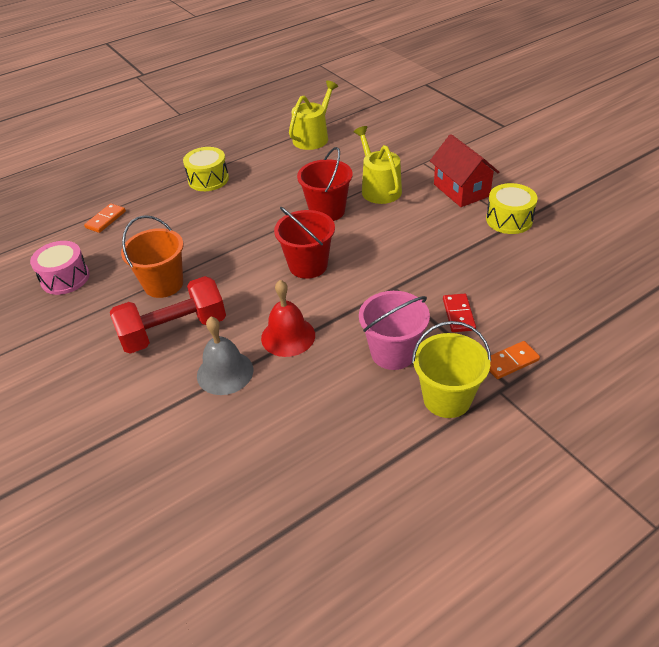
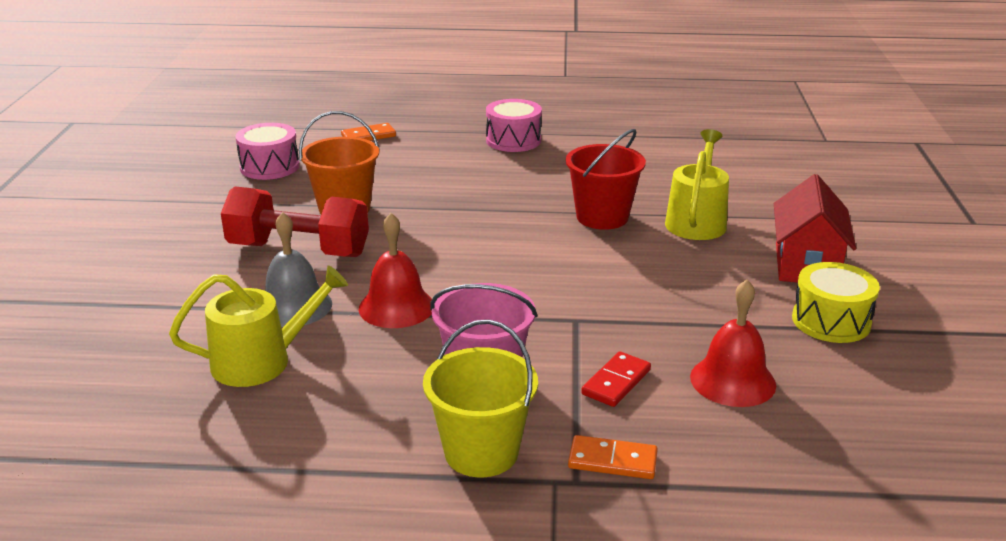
camera: 35 degrees right, 15 degrees down
yellow drum [183,147,229,191] -> pink drum [486,99,542,152]
red bucket [274,207,335,279] -> none
yellow watering can [289,81,338,150] -> yellow watering can moved to [169,265,348,387]
none -> red bell [690,279,776,407]

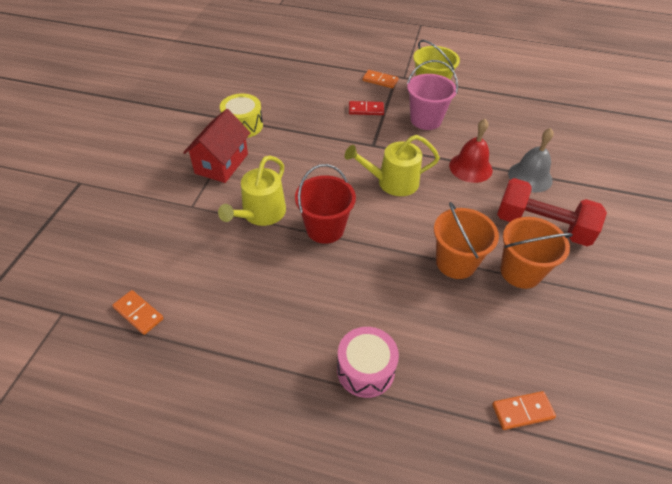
camera: 170 degrees left, 20 degrees up
yellow watering can [169,265,348,387] -> yellow watering can moved to [345,135,440,196]
pink drum [235,123,299,180] -> none
red domino [581,351,651,407] -> red domino turned 45 degrees clockwise [349,101,384,115]
red bell [690,279,776,407] -> none
none -> orange domino [112,290,164,335]
none -> orange bucket [434,202,499,279]

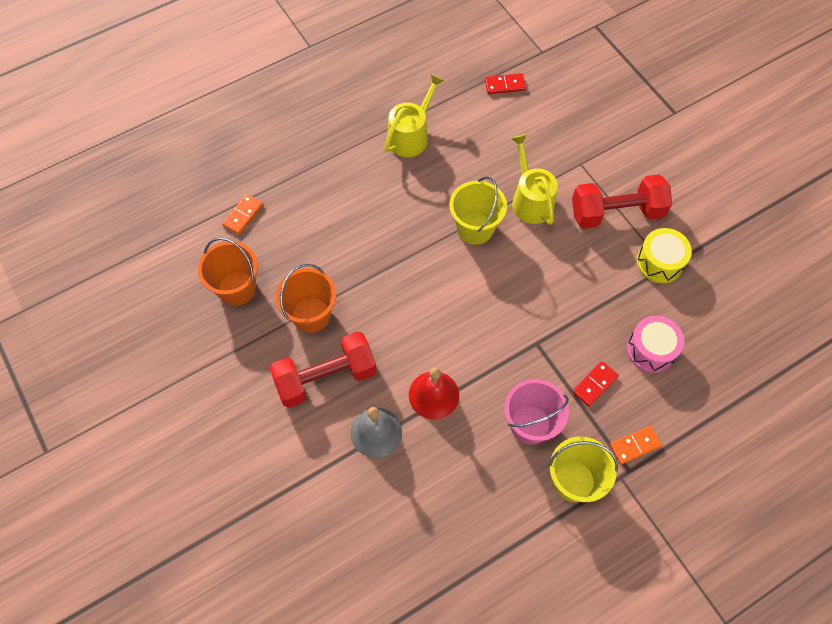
camera: 135 degrees right, 15 degrees up
orange domino [112,290,164,335] -> red domino [485,73,526,94]
red house [183,109,250,183] -> red dumbbell [572,174,672,229]
red bucket [295,164,356,244] -> yellow bucket [449,176,507,245]
pink drum [337,327,399,398] -> pink drum moved to [627,316,684,373]
yellow watering can [345,135,440,196] -> yellow watering can moved to [384,74,444,157]
orange bucket [434,202,499,279] -> orange bucket moved to [198,237,258,306]

